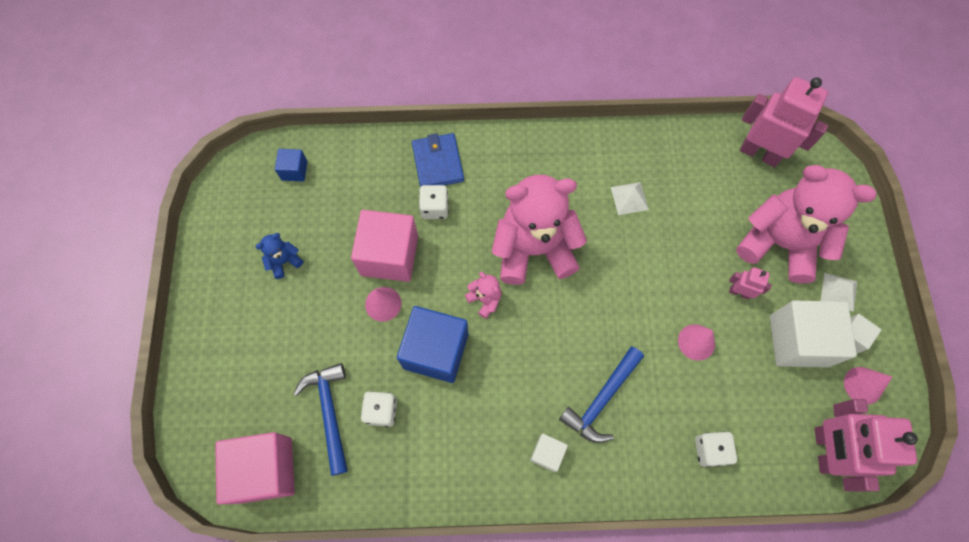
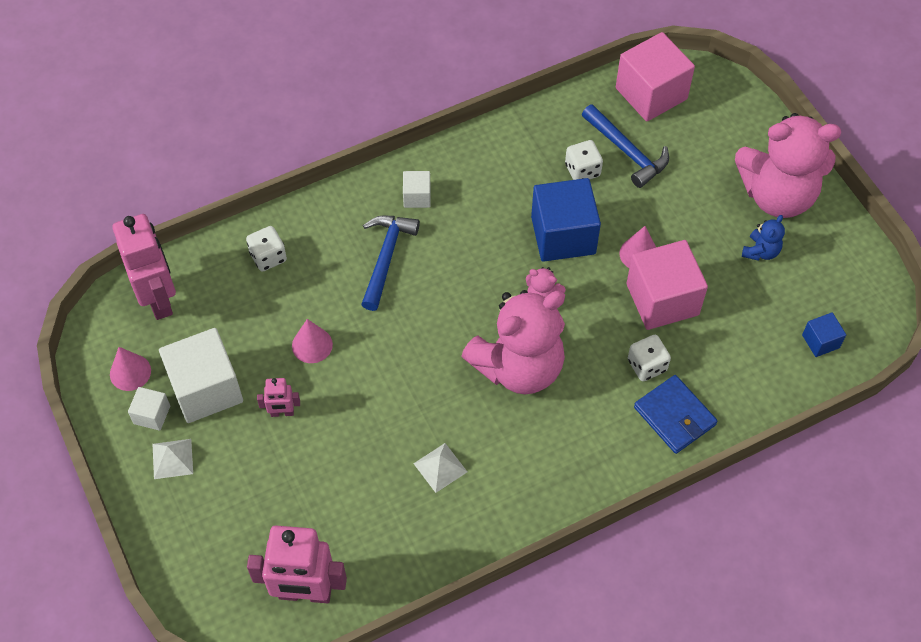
camera: 155 degrees right, 10 degrees down
pink teddy bear [736,165,877,283] -> pink teddy bear moved to [735,113,841,218]

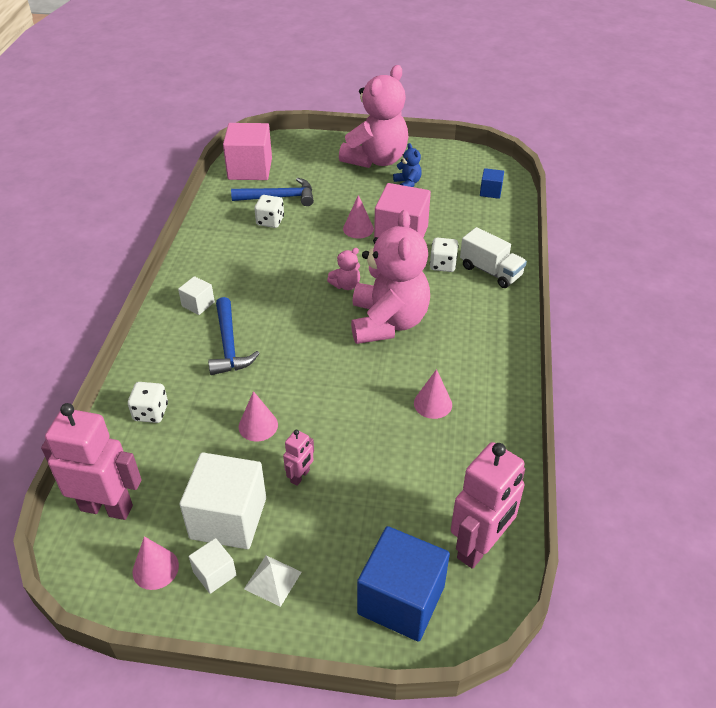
camera: 55 degrees left, 15 degrees down
blue hammer [361,215,420,311] -> blue hammer turned 150 degrees counterclockwise [208,297,260,375]
white pyramid [413,443,467,493] -> pink cone [414,369,452,419]
blue cube [531,178,601,262] -> blue cube moved to [357,526,450,642]
blue wallet [634,375,718,454] -> white truck [460,227,527,288]

